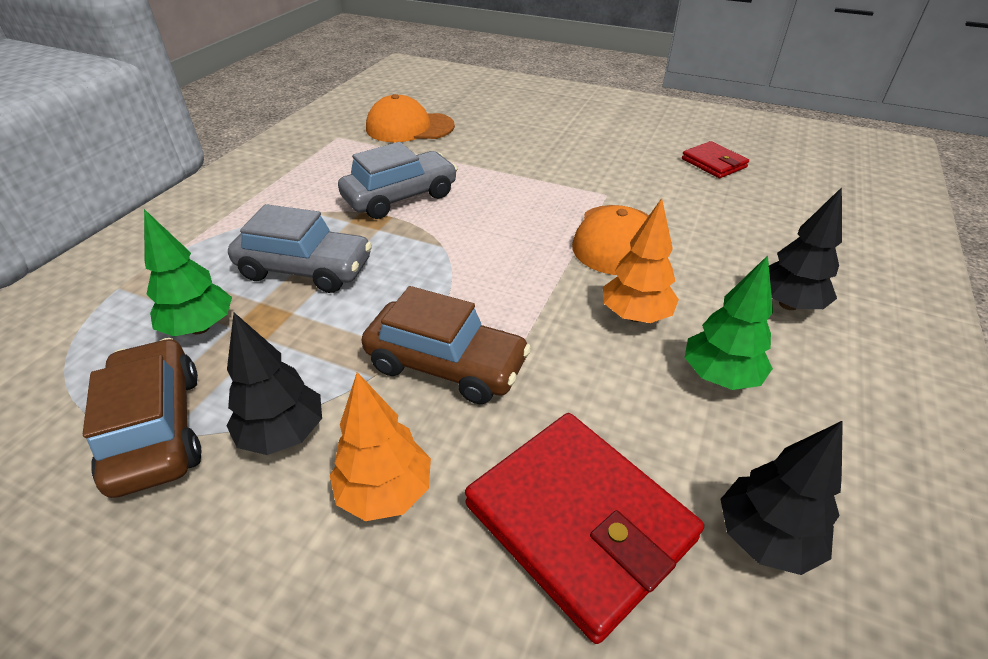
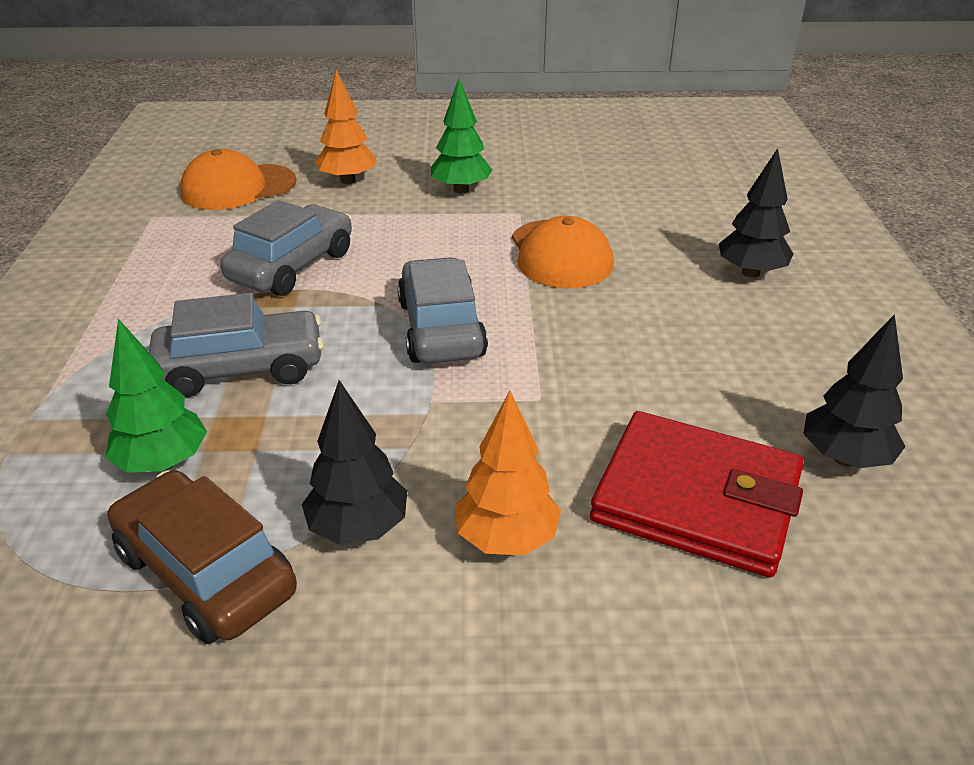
camera: 25 degrees left, 5 degrees down
brown car [361,286,531,404] -> none
orange tree [603,198,679,323] -> orange tree moved to [315,70,377,184]
red wallet [682,141,749,178] -> none
green tree [685,255,773,390] -> green tree moved to [431,78,493,194]
none -> grey car [397,257,488,363]

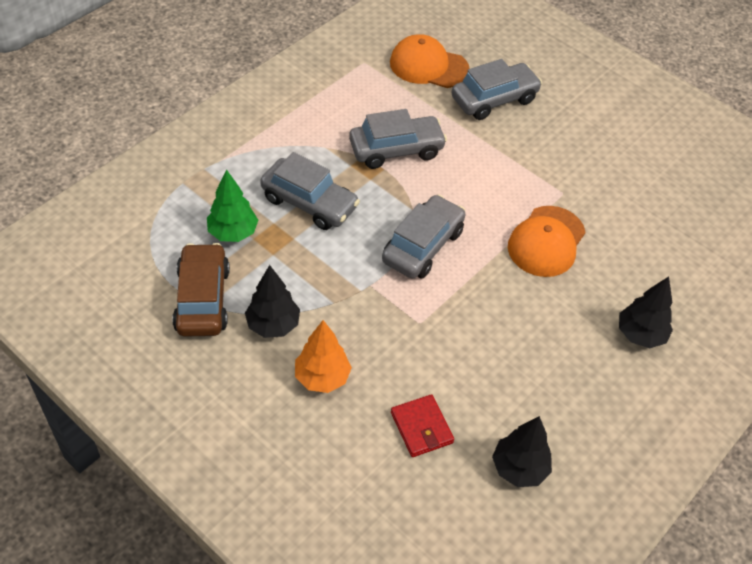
camera: 40 degrees right, 15 degrees up
orange tree [315,70,377,184] -> grey car [452,59,542,120]
green tree [431,78,493,194] -> none
red wallet [590,411,804,577] -> red wallet [391,394,454,457], size x0.53

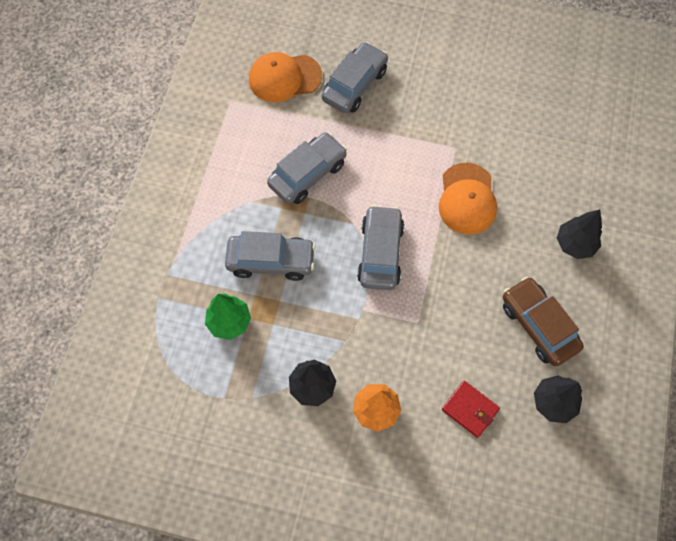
camera: 25 degrees left, 15 degrees up
brown car [172,243,230,337] -> brown car moved to [503,276,584,366]

